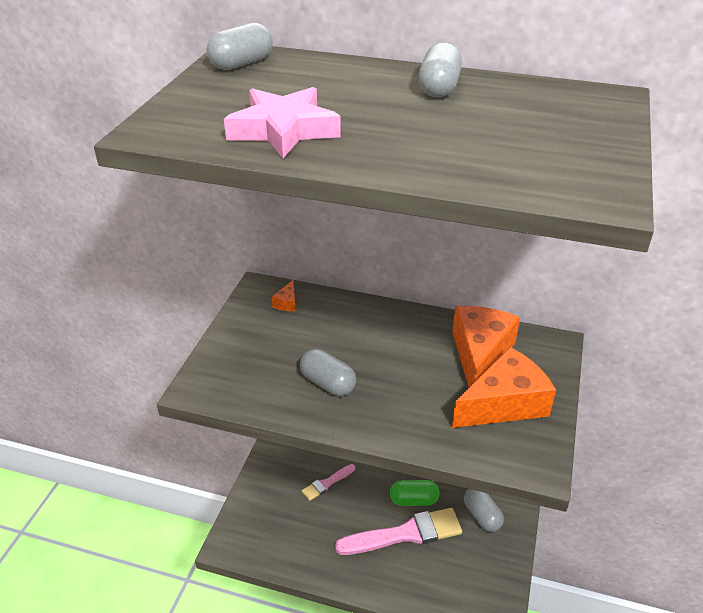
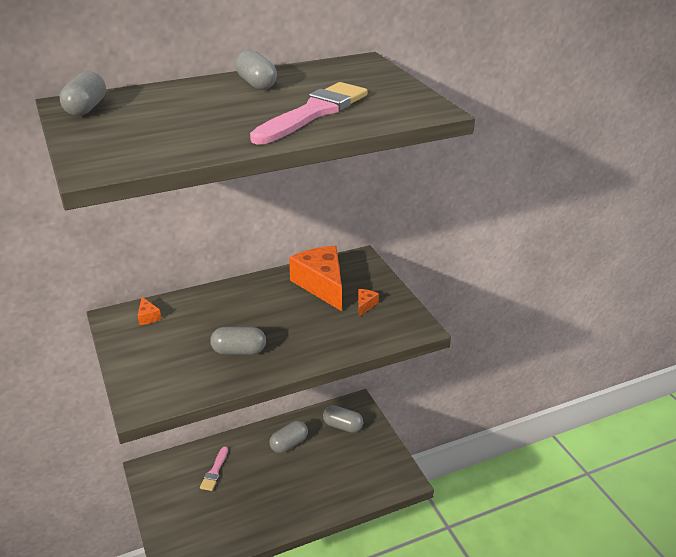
camera: 40 degrees left, 5 degrees down
pink star [224,87,341,158] -> none
pink brush [335,508,462,555] -> pink brush moved to [250,82,368,144]
green capsule [390,480,439,506] -> grey capsule [269,421,308,453]
orange cheese [452,347,556,428] -> orange cheese [358,289,379,316], size x0.41

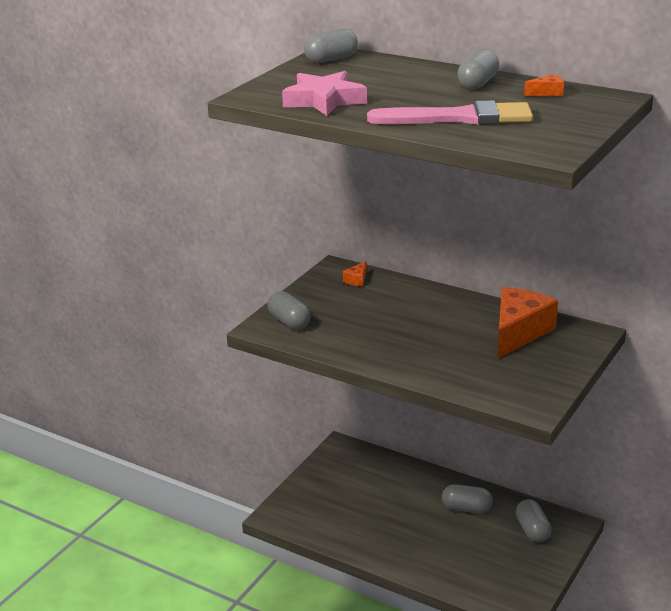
camera: 55 degrees right, 5 degrees down
pink brush [200,447,228,491] -> none
grey capsule [210,327,266,355] -> grey capsule moved to [267,291,311,330]
orange cheese [358,289,379,316] -> orange cheese moved to [524,74,564,96]
none -> pink star [282,71,367,116]

